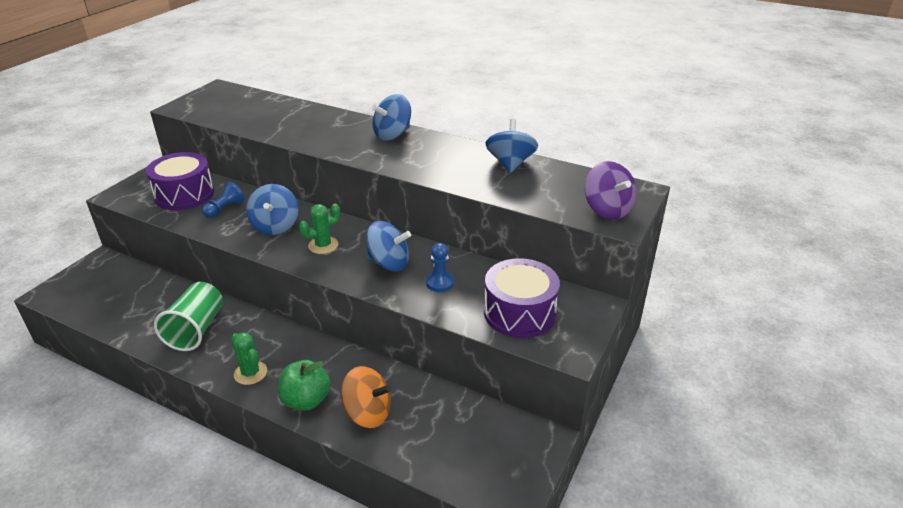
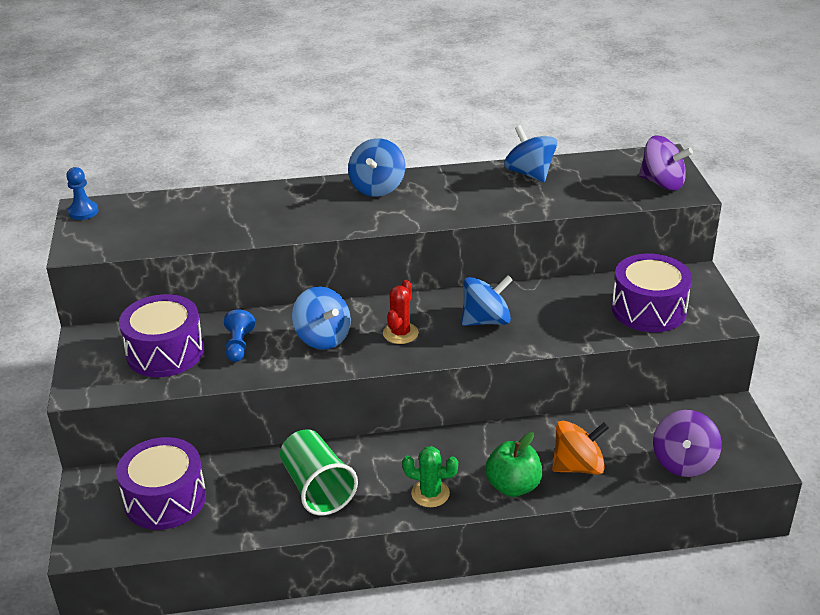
camera: 35 degrees left, 0 degrees up
green cactus [299,204,340,254] -> red cactus [383,280,419,344]
blue pawn [426,243,454,292] -> blue pawn moved to [66,167,99,220]
none -> purple drum [116,437,206,530]
none -> purple spinning top [653,410,722,477]

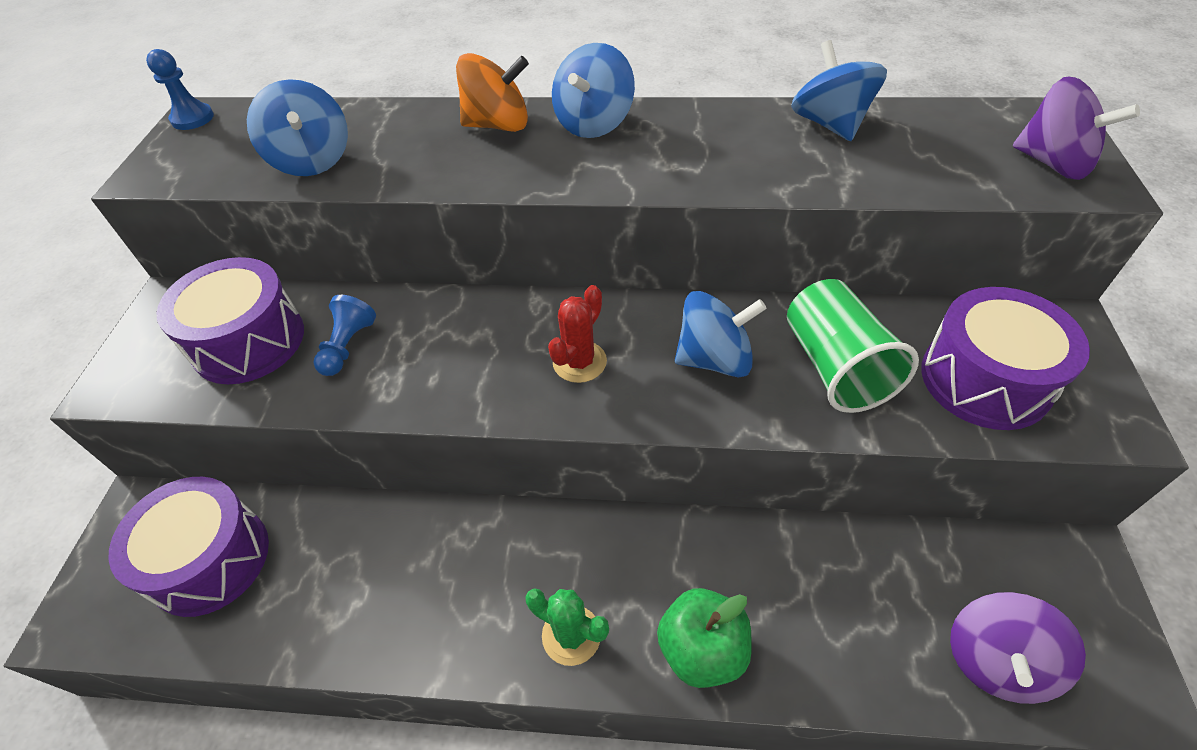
camera: 15 degrees right, 15 degrees up
green cup [280,430,358,515] -> green cup moved to [787,279,919,413]
blue spinning top [292,286,351,350] -> blue spinning top moved to [247,79,348,176]
orange spinning top [552,421,609,475] -> orange spinning top moved to [456,53,529,132]

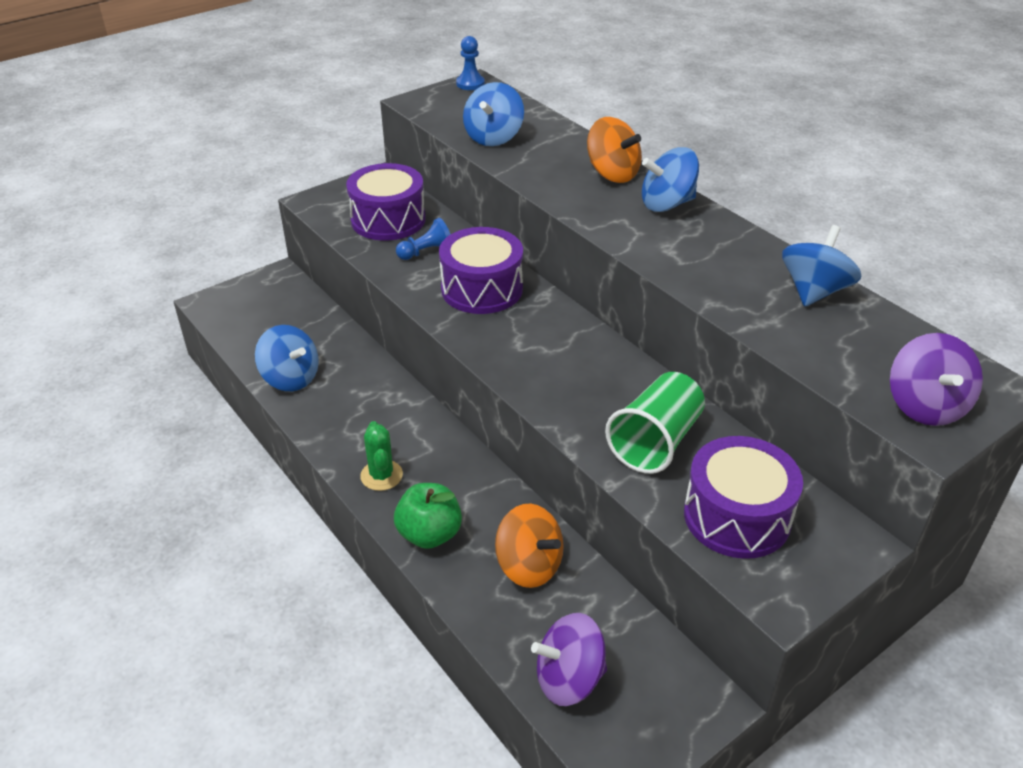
camera: 45 degrees right, 10 degrees down
purple drum [108,477,269,617] -> purple drum moved to [439,227,523,314]
red cactus [548,285,607,383] -> none
blue spinning top [675,291,767,377] -> blue spinning top moved to [255,325,319,391]
none -> orange spinning top [495,503,564,588]

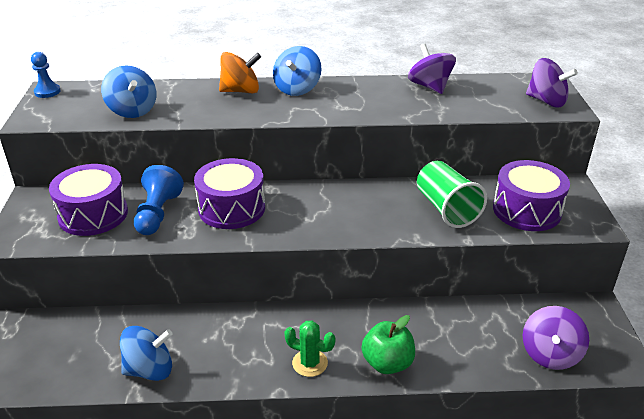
camera: 55 degrees left, 5 degrees down
blue pawn [396,218,451,260] -> blue pawn [134,165,184,235], size x1.52
orange spinning top [495,503,564,588] -> none
blue spinning top [782,225,861,307] -> purple spinning top [408,43,456,94]

